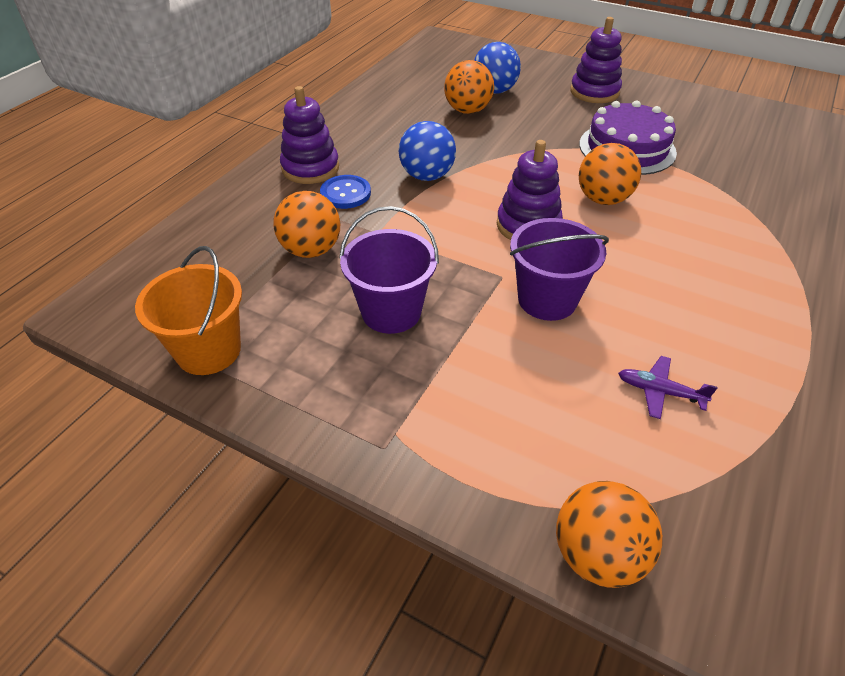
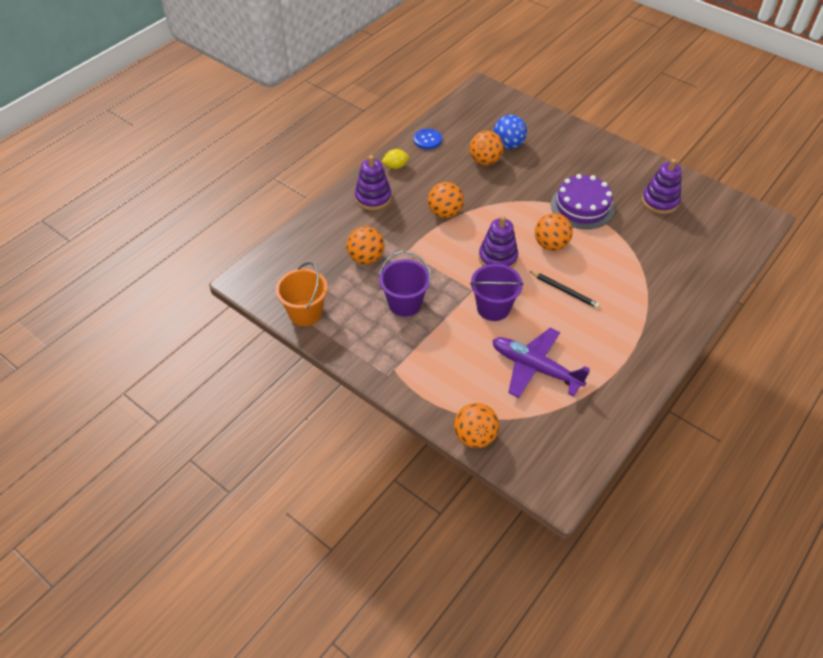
camera: 10 degrees right, 5 degrees up
blue button [320,175,371,209] -> blue button moved to [414,128,442,149]
blue ball [399,121,456,181] -> orange ball [428,182,464,218]
purple stacking toy [570,17,622,103] -> purple stacking toy moved to [642,159,682,214]
purple plane [618,356,718,419] -> purple plane [492,328,590,398], size x2.17
none -> yellow lemon [381,149,409,169]
none -> black pencil [530,271,600,308]

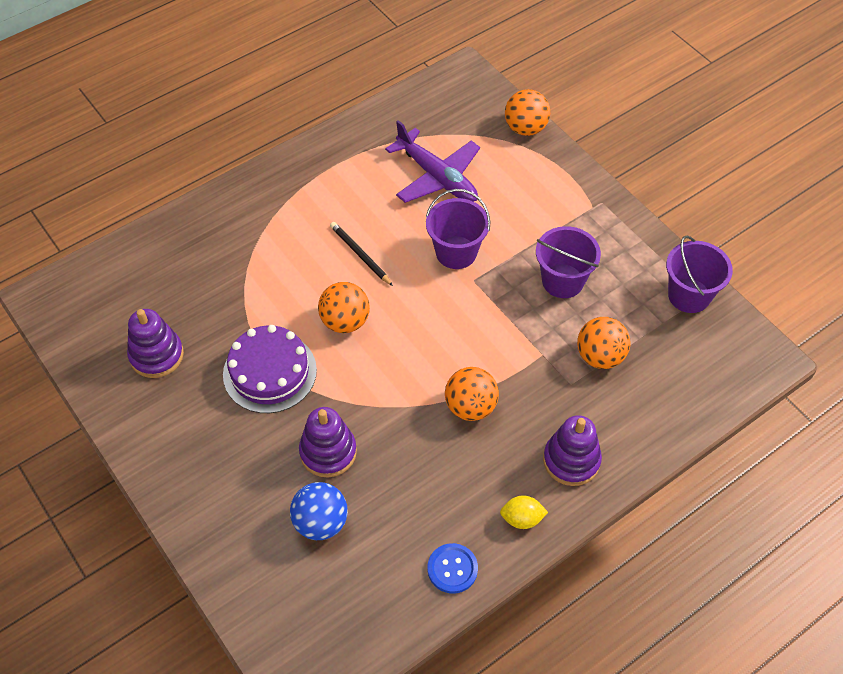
camera: 165 degrees left, 5 degrees up
orange bucket [276,262,328,326] -> purple bucket [666,235,733,313]
orange ball [469,131,503,165] -> none
purple stacking toy [479,216,518,268] -> purple stacking toy moved to [299,407,357,477]

